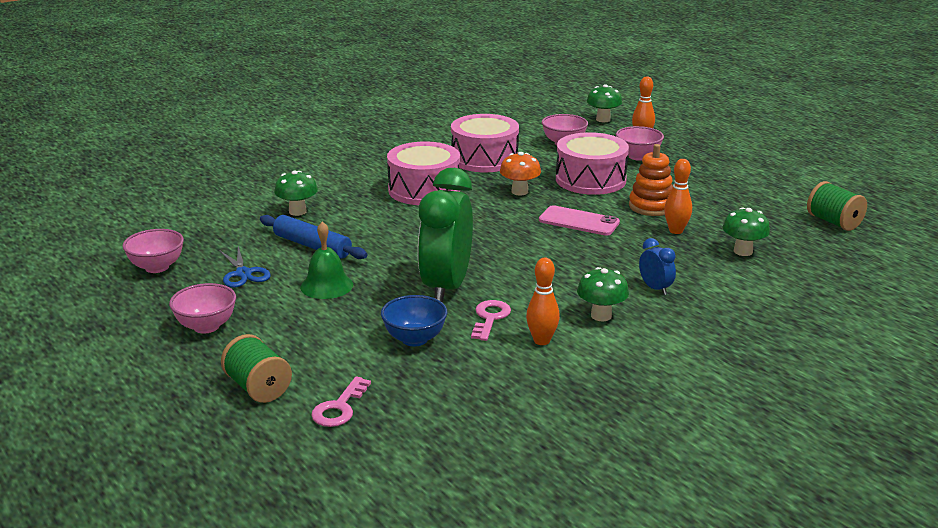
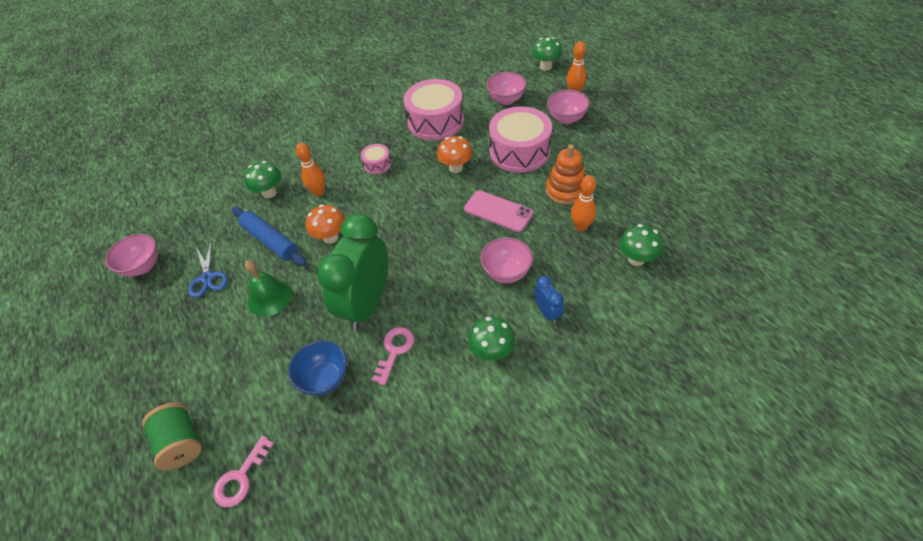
camera: 10 degrees right, 25 degrees up
pink bowl [169,283,236,334] -> pink bowl moved to [480,237,533,283]
pink drum [387,141,460,205] -> pink drum [361,144,391,174], size x0.47
orange bowling pin [526,258,560,345] -> orange bowling pin moved to [296,143,325,196]
green spool [807,181,867,231] -> none
none -> orange mushroom [306,205,345,244]

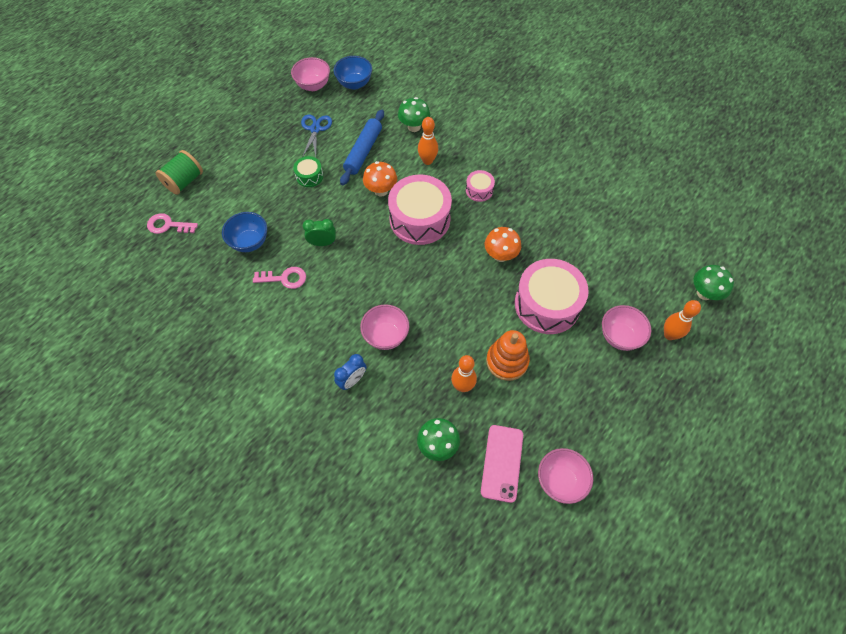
camera: 65 degrees right, 10 degrees up
blue scissors [188,242,228,298] -> blue scissors turned 135 degrees clockwise [301,115,332,157]
green bell [245,261,292,316] -> green drum [293,156,323,187]
green clock [317,214,388,330] -> green clock [303,219,336,246], size x0.43
pink drum [404,79,464,140] -> pink drum moved to [388,174,452,245]
pink phone [464,190,533,232] -> pink phone moved to [481,425,523,503]
green mushroom [468,317,515,361] -> none
pink bowl [487,72,527,105] -> pink bowl moved to [538,448,593,504]
none -> blue bowl [333,56,372,90]

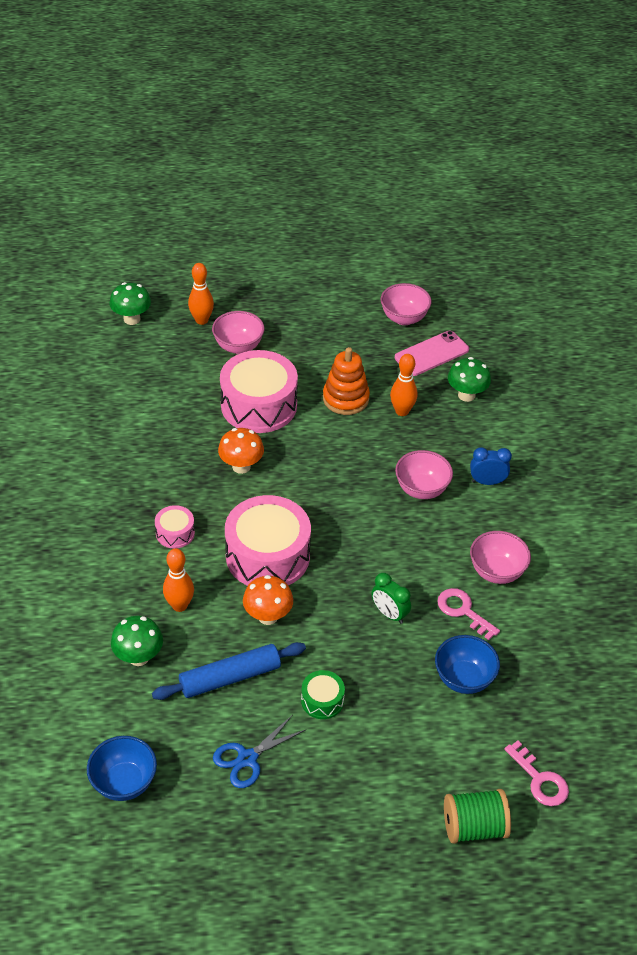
camera: 135 degrees left, 15 degrees down
pink bowl [291,57,330,91] -> pink bowl moved to [470,531,531,584]

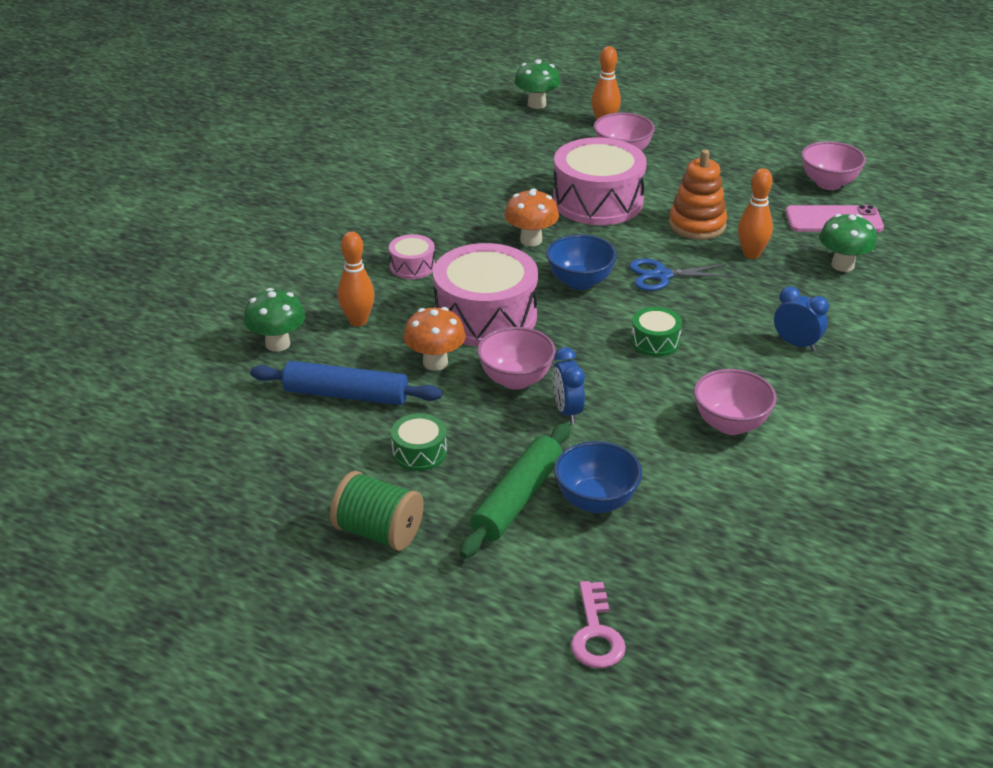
camera: 35 degrees right, 10 degrees down
blue bowl [87,736,157,801] -> blue bowl moved to [546,234,617,290]
blue scissors [213,716,307,788] -> blue scissors moved to [629,259,732,291]
green clock [372,573,411,624] -> blue clock [552,347,585,424]
pink bowl [395,450,453,499] -> pink bowl moved to [477,327,556,390]
pink key [437,588,500,640] -> none
green spool [444,789,511,844] -> green spool moved to [330,471,424,551]
none -> green rolling pin [460,423,570,558]
none -> green drum [631,307,682,357]

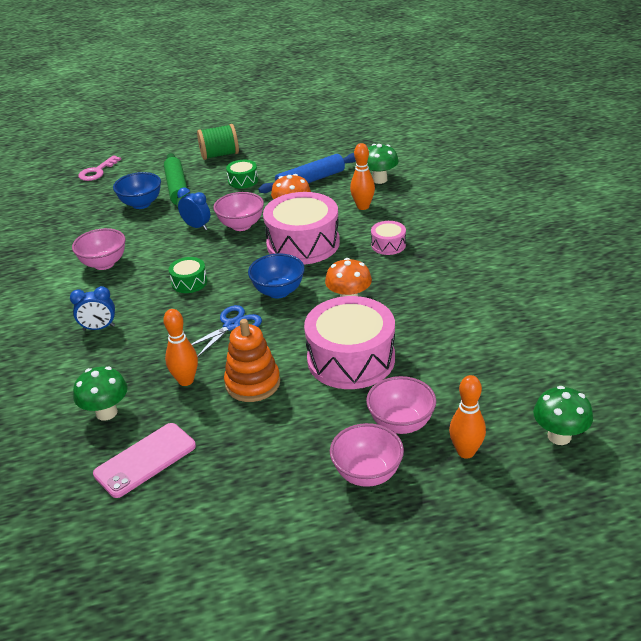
camera: 140 degrees right, 0 degrees up
pink key [571,581,626,668] -> pink key turned 105 degrees counterclockwise [79,155,121,181]
pink bowl [801,141,866,190] -> pink bowl moved to [330,423,404,487]

